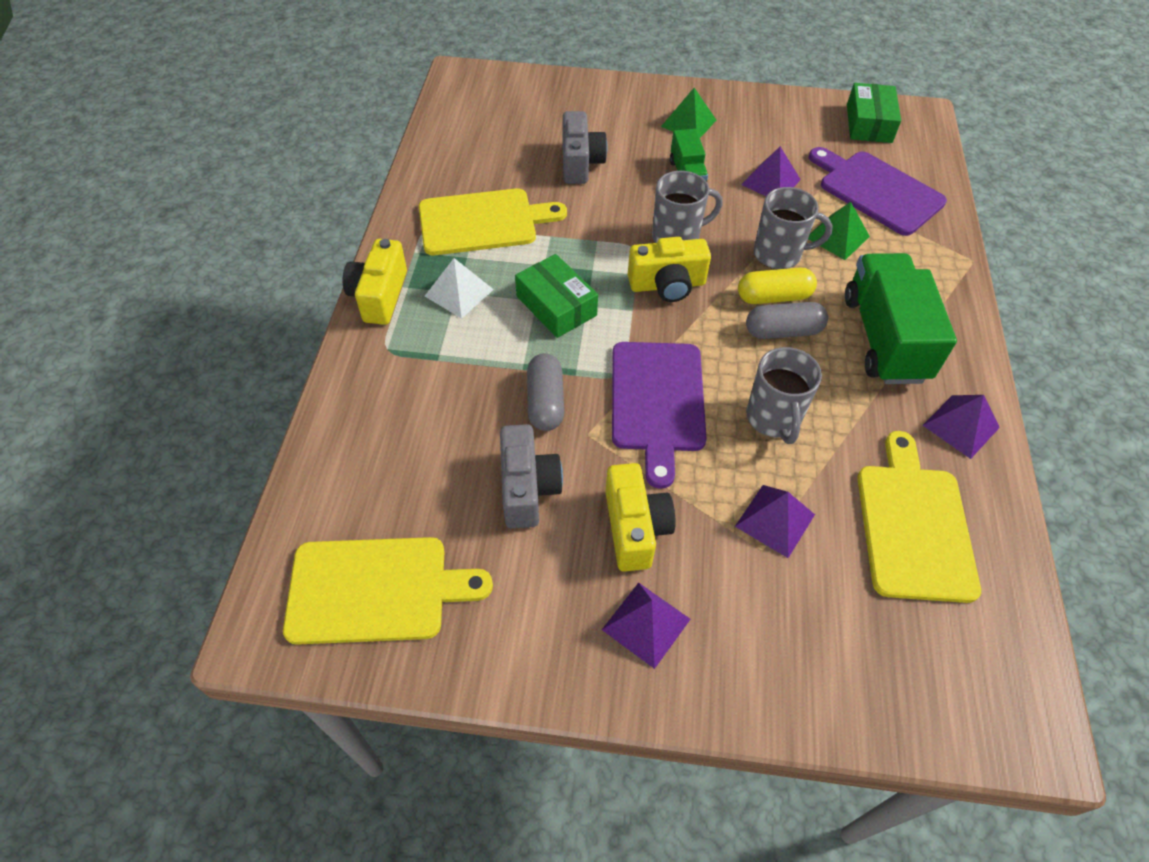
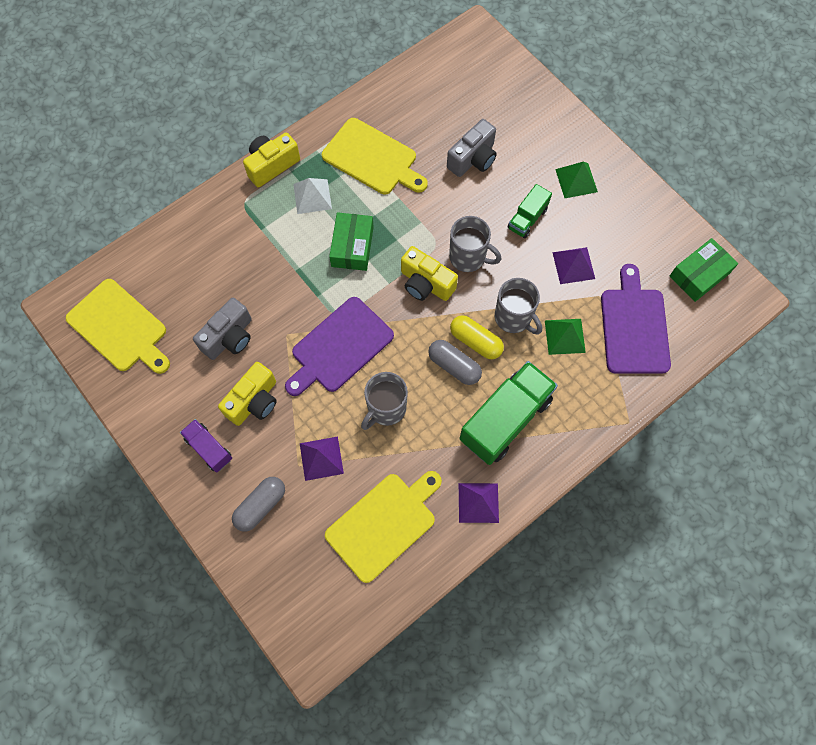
camera: 45 degrees right, 15 degrees up
grey capsule [527,353,564,431] -> grey capsule moved to [232,477,285,532]
purple pyramid [602,583,691,669] -> purple truck [180,419,232,473]

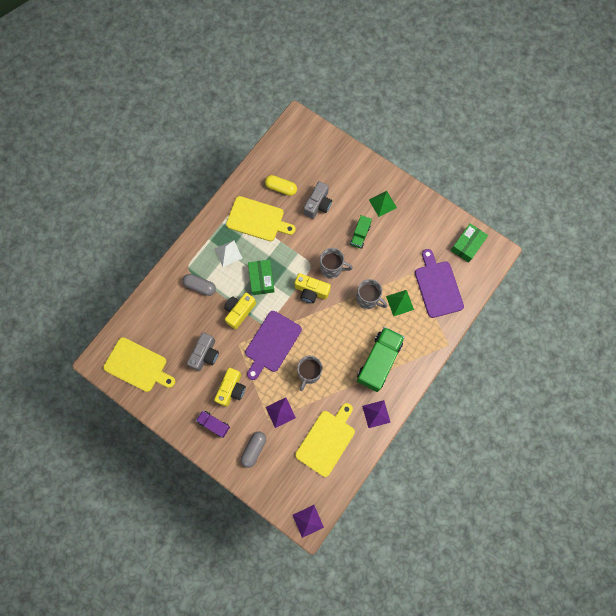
camera: 15 degrees left, 5 degrees up
yellow camera [243,133,300,187] -> yellow camera moved to [224,293,256,329]
grey capsule [428,340,482,385] -> grey capsule moved to [182,274,216,296]
yellow capsule [450,315,504,359] -> yellow capsule moved to [265,175,297,196]
purple pyramid [552,247,595,284] -> purple pyramid moved to [293,505,324,538]

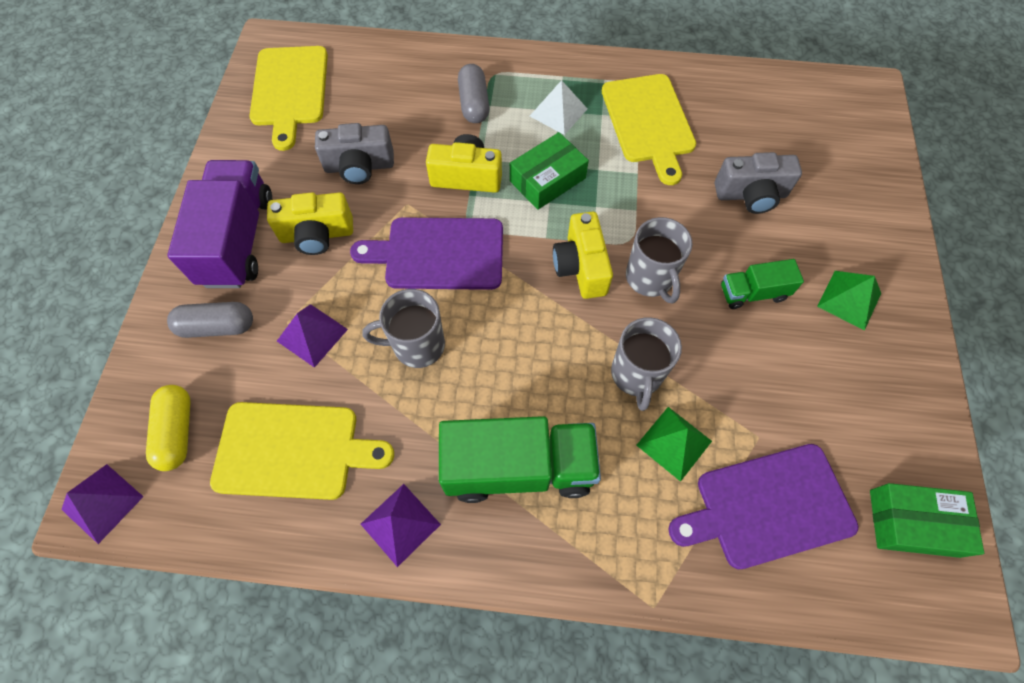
camera: 60 degrees right, 10 degrees down
purple truck [196,410,230,438] -> purple truck [167,160,272,288], size x1.92
yellow capsule [265,175,297,196] -> yellow capsule moved to [146,385,191,471]
purple cutting board [415,249,464,318] -> purple cutting board turned 150 degrees counterclockwise [668,444,858,569]

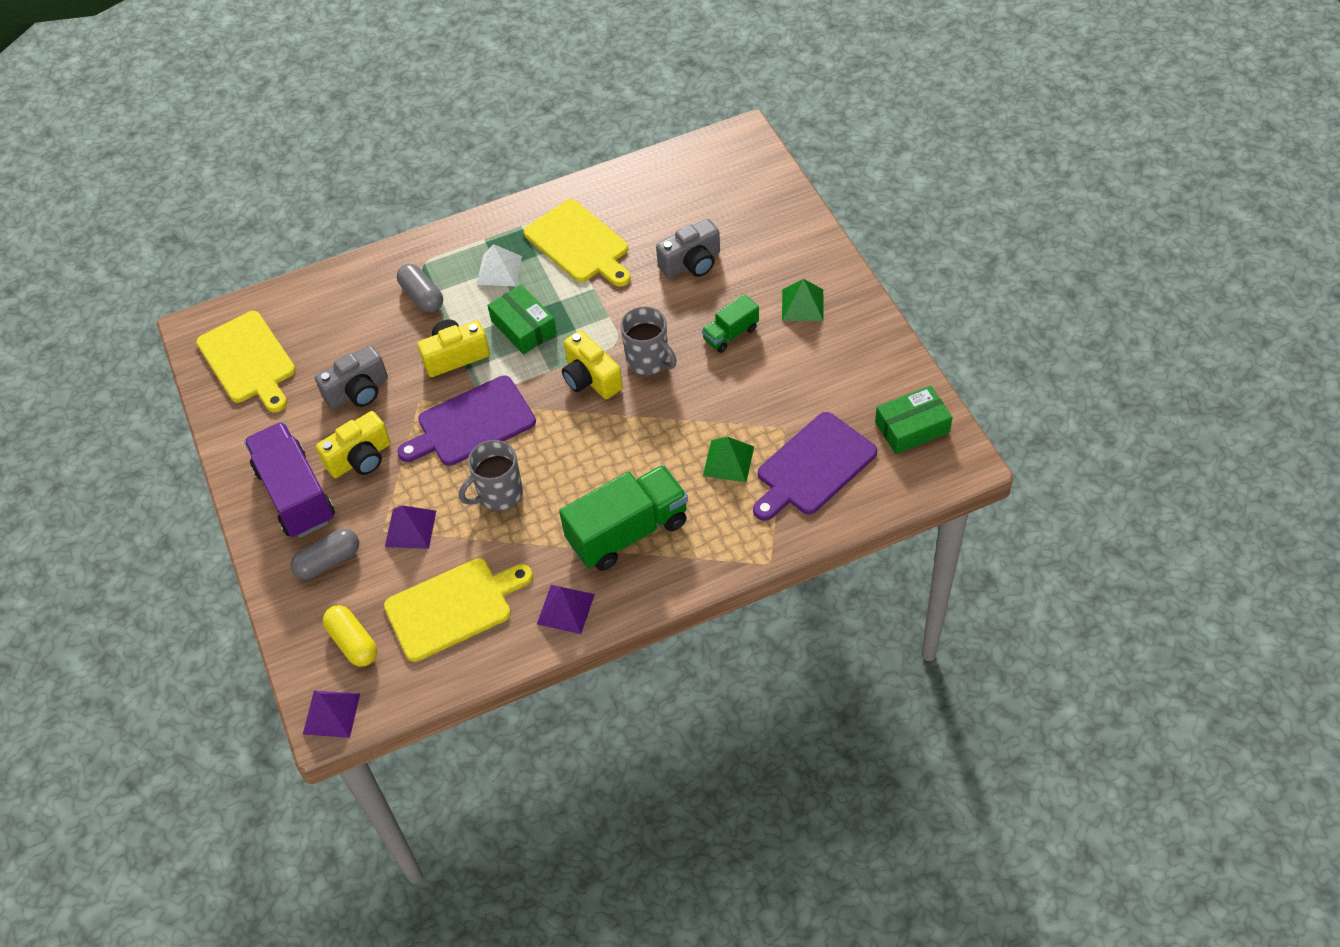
camera: 25 degrees left, 10 degrees down
green box [510,132,589,210] -> green box turned 60 degrees counterclockwise [487,285,557,354]
grey mug [611,317,682,411] -> none

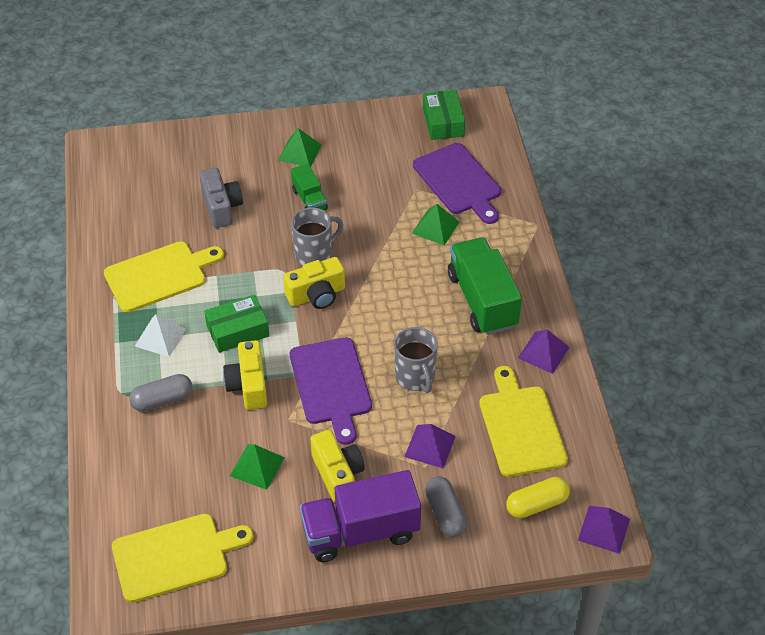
camera: 80 degrees left, 5 degrees down
grey camera [315,345,388,409] -> green pyramid [230,444,285,490]

